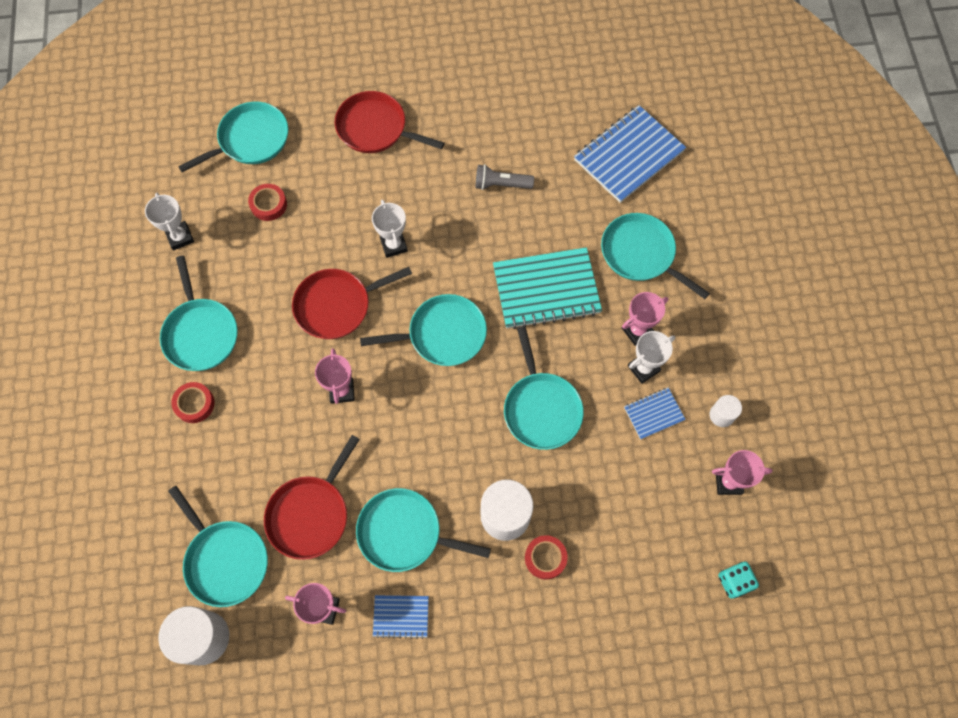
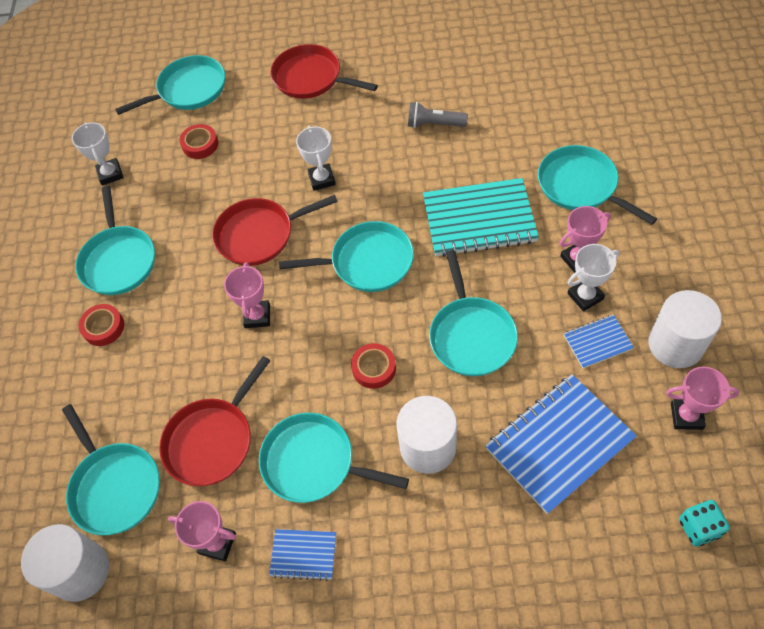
camera: 10 degrees right, 10 degrees down
red tape [525,535,567,580] -> red tape moved to [351,343,396,389]
blue notebook [574,105,686,203] -> blue notebook moved to [485,374,637,514]
white cylinder [710,395,742,427] -> white cylinder [649,290,722,368], size x1.90

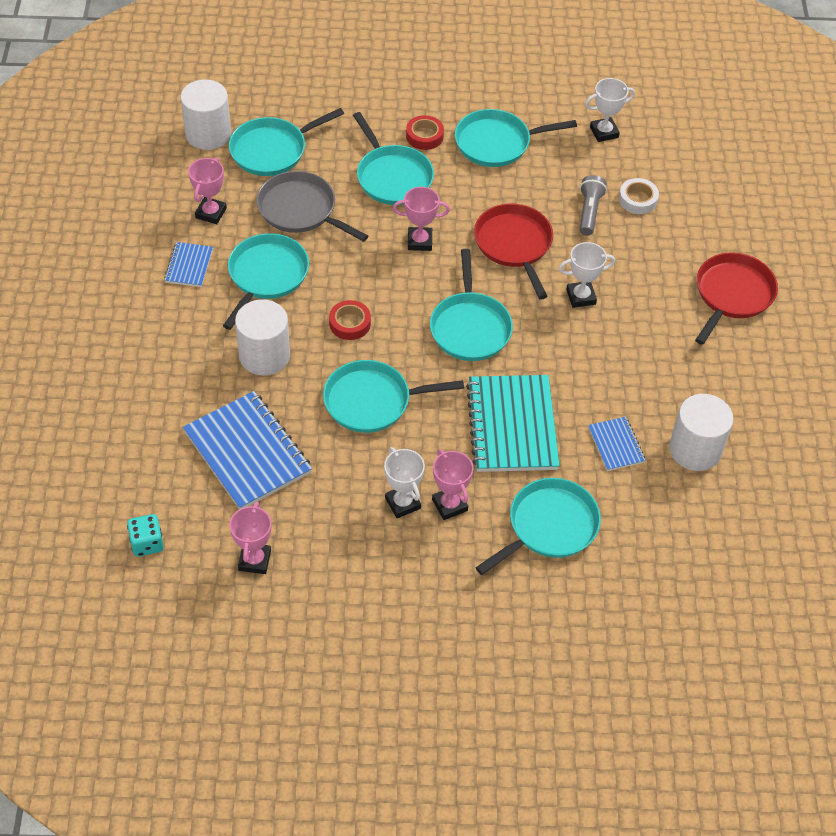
camera: 85 degrees right, 5 degrees down
turquoise pan [115,55,225,115] -> turquoise pan moved to [353,112,434,205]
red pan [159,356,271,486] -> grey pan [256,171,368,242]
red tape [179,124,218,159] -> white tape [619,178,659,214]
grey flashlight [408,102,468,128] -> grey flashlight moved to [579,175,607,236]
blue notebook [564,315,634,368] -> blue notebook moved to [588,417,645,471]
white cylinder [649,290,722,368] -> white cylinder moved to [669,394,734,471]

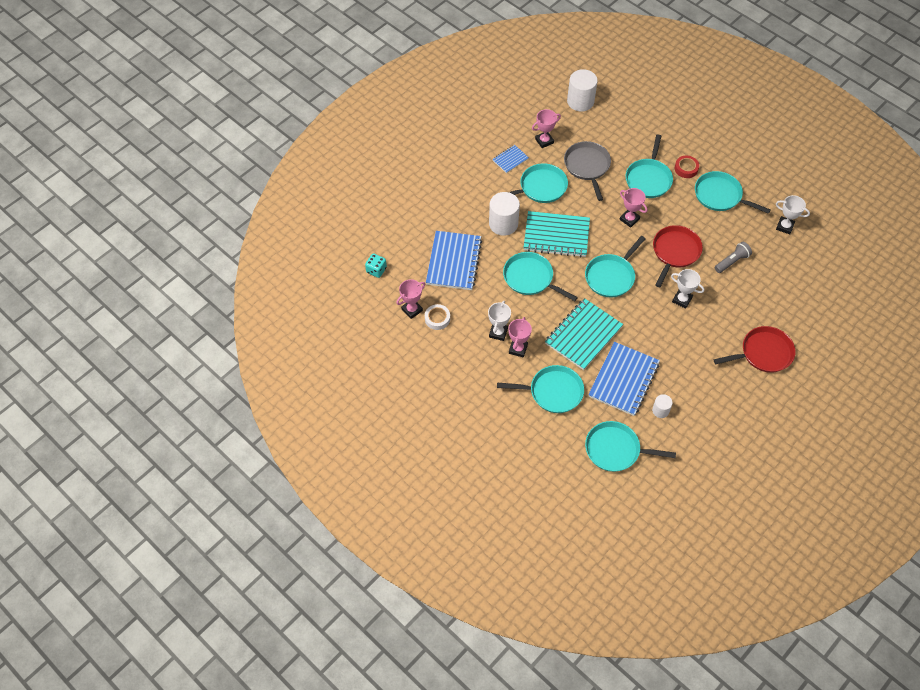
camera: 45 degrees right, 5 degrees up
turquoise pan [229,108,344,176] -> turquoise pan moved to [585,421,676,472]
red tape [329,300,371,340] -> turquoise notebook [524,211,590,257]
blue notebook [588,417,645,471] -> blue notebook [588,342,660,416], size x2.02
white tape [619,178,659,214] -> white tape moved to [425,304,450,330]
white cylinder [669,394,734,471] -> white cylinder [652,394,673,418], size x0.53

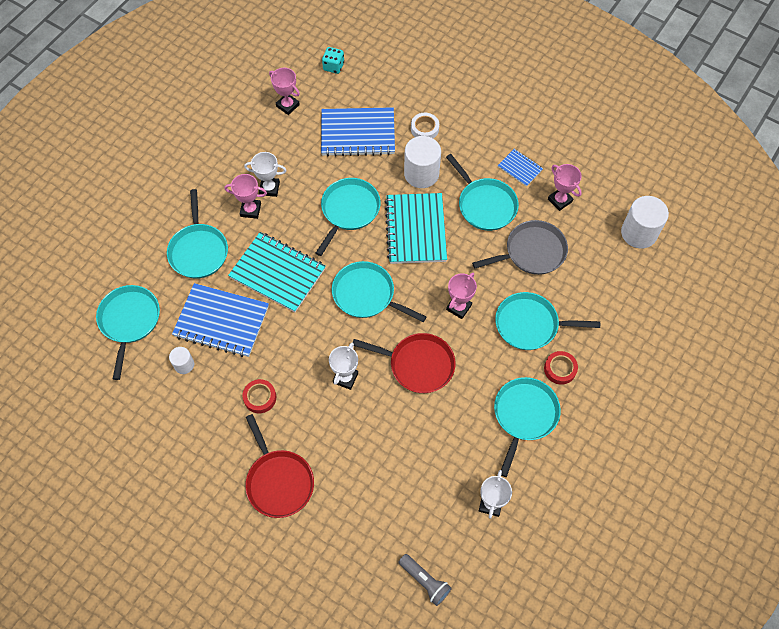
camera: 80 degrees right, 5 degrees up
white tape [425,304,450,330] -> white tape moved to [411,113,439,138]
grey flashlight [715,242,752,273] -> grey flashlight moved to [398,554,452,606]
none -> red tape [242,379,276,413]

